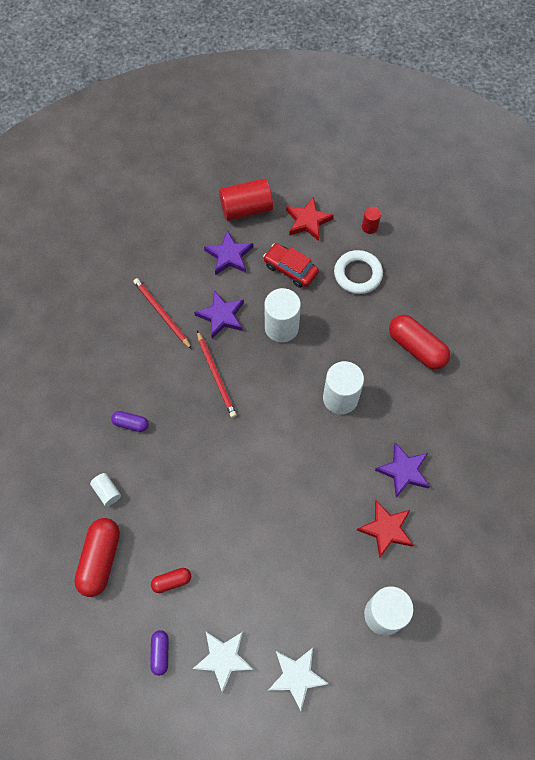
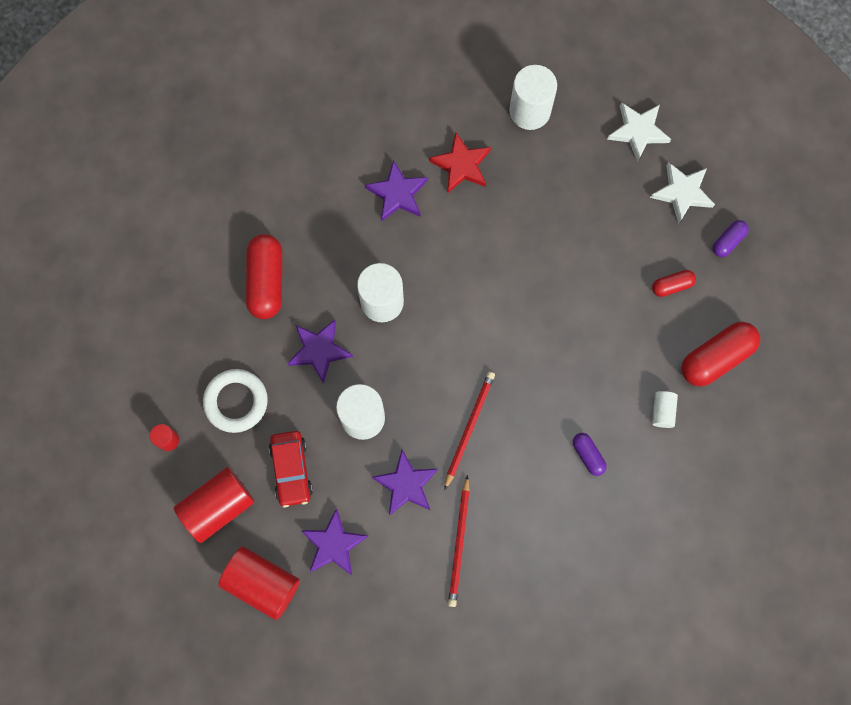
camera: 135 degrees left, 10 degrees up
red capsule [151,568,191,593] -> red capsule turned 45 degrees counterclockwise [652,270,696,297]
red star [286,196,334,241] -> red cylinder [174,467,254,543]
none -> purple star [287,320,353,384]

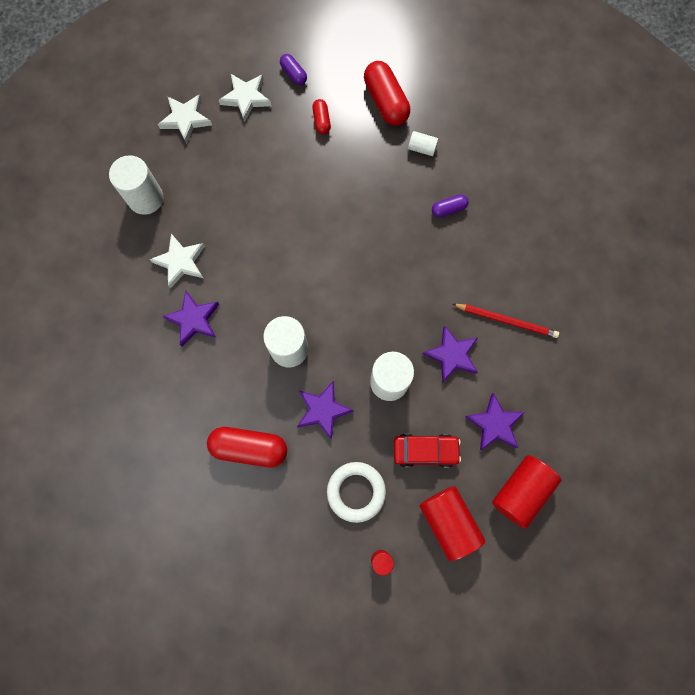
camera: 80 degrees left, 0 degrees up
red star [429,133,491,193] -> white star [149,234,205,288]
red pencil [444,372,495,490] -> none

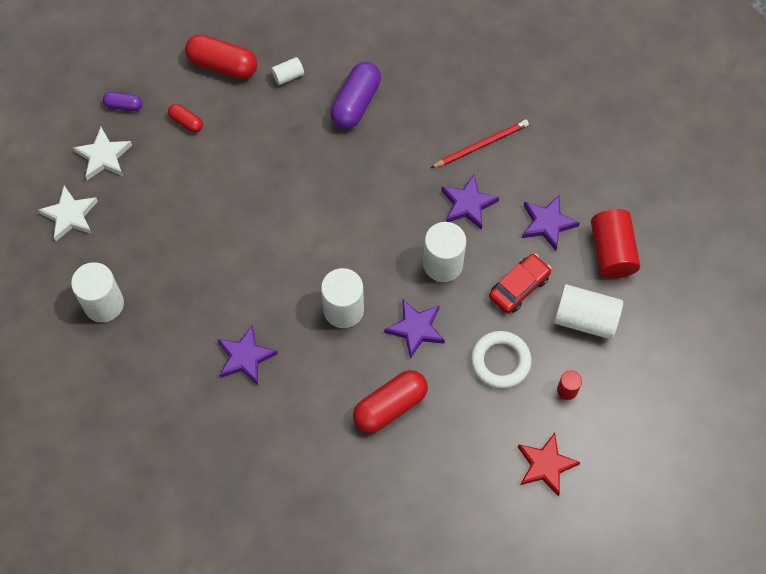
camera: 45 degrees left, 10 degrees down
white star [149,234,205,288] -> none
red cylinder [419,486,485,561] -> white cylinder [554,284,623,340]
purple capsule [432,194,468,218] -> purple capsule [330,62,381,129], size x1.90
none -> red star [518,433,580,497]

